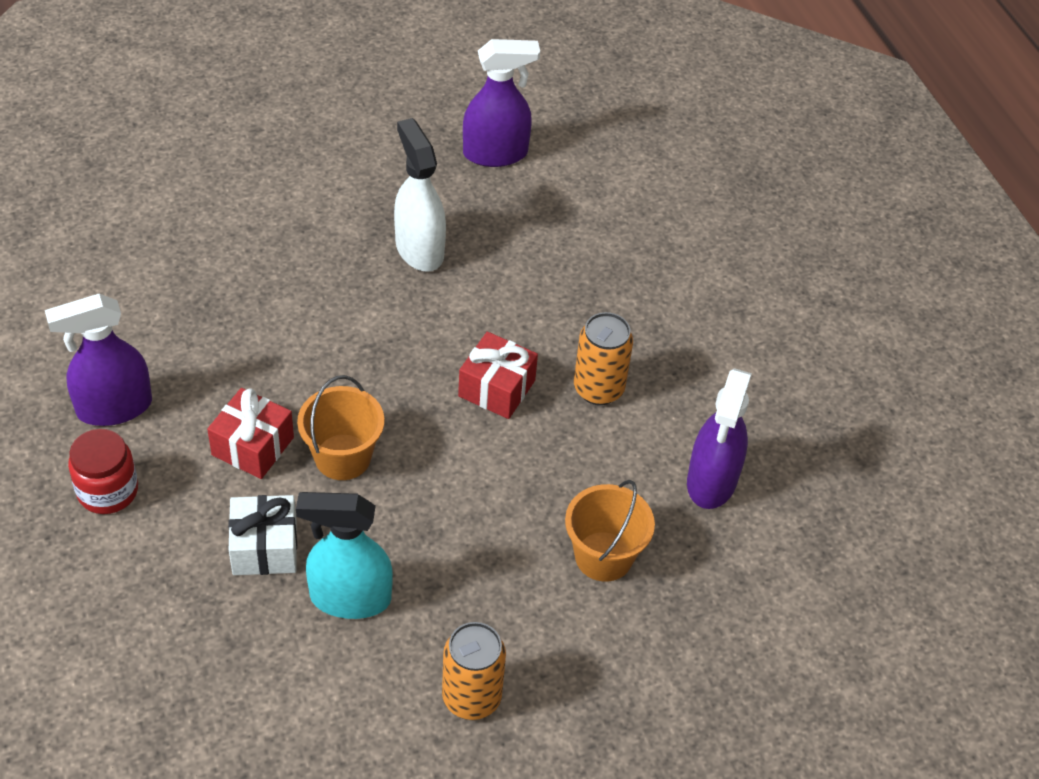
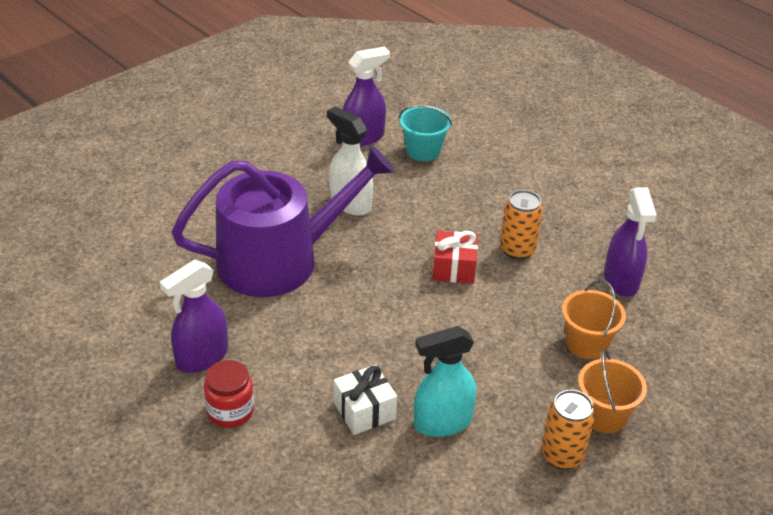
camera: 20 degrees left, 10 degrees down
red gift [207,388,294,479] -> none
orange bucket [297,375,384,480] -> orange bucket moved to [578,349,647,433]
none -> purple watering can [172,145,395,297]
none -> turquoise bucket [399,105,452,161]

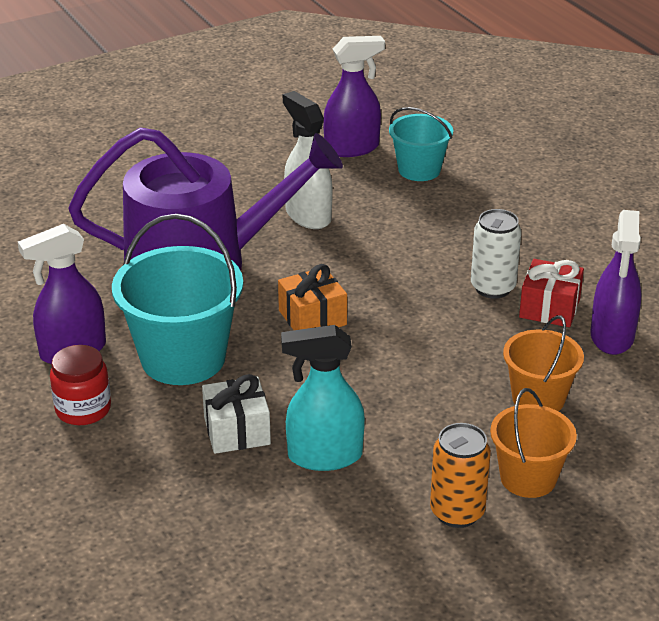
camera: 15 degrees right, 5 degrees down
red gift [432,231,478,284] -> red gift moved to [519,259,584,327]
orange can [500,190,543,260] -> white can [471,209,521,299]
none -> turquoise bucket [112,214,243,385]
none -> orange gift [278,264,347,330]

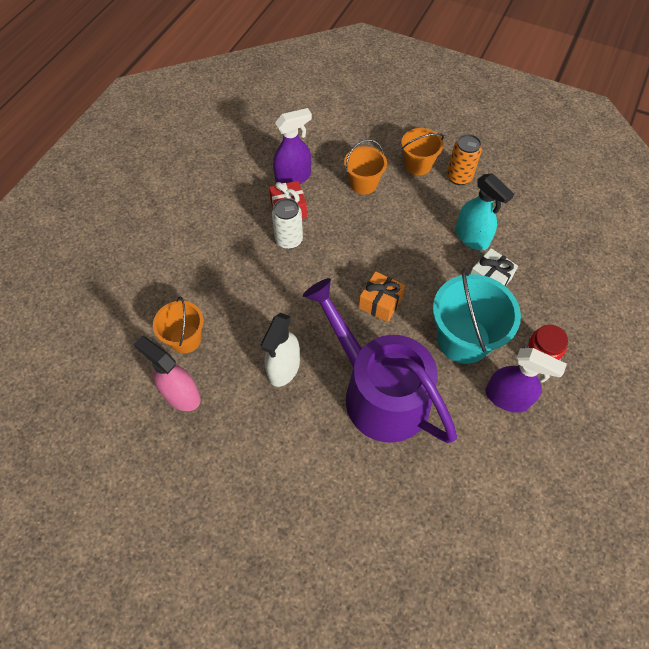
camera: 125 degrees left, 25 degrees up
purple spray bottle [323,36,385,157] -> pink spray bottle [134,336,201,411]
turquoise bucket [389,107,453,181] -> orange bucket [153,297,204,353]

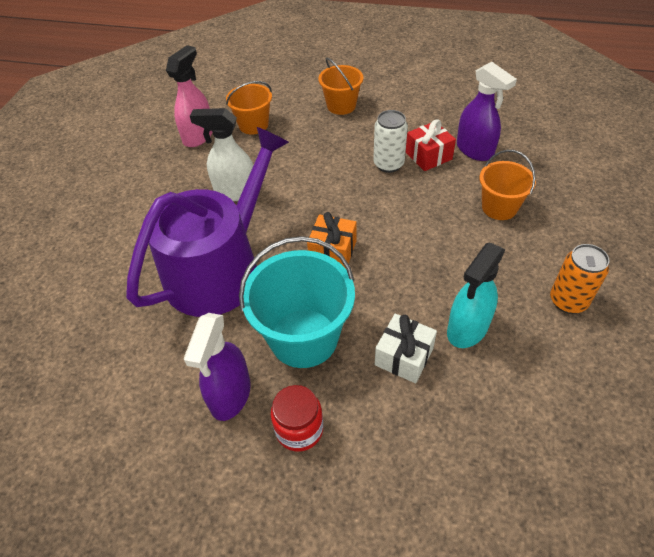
camera: 80 degrees right, 10 degrees down
orange bucket [401,128,444,175] -> orange bucket moved to [318,57,364,115]

